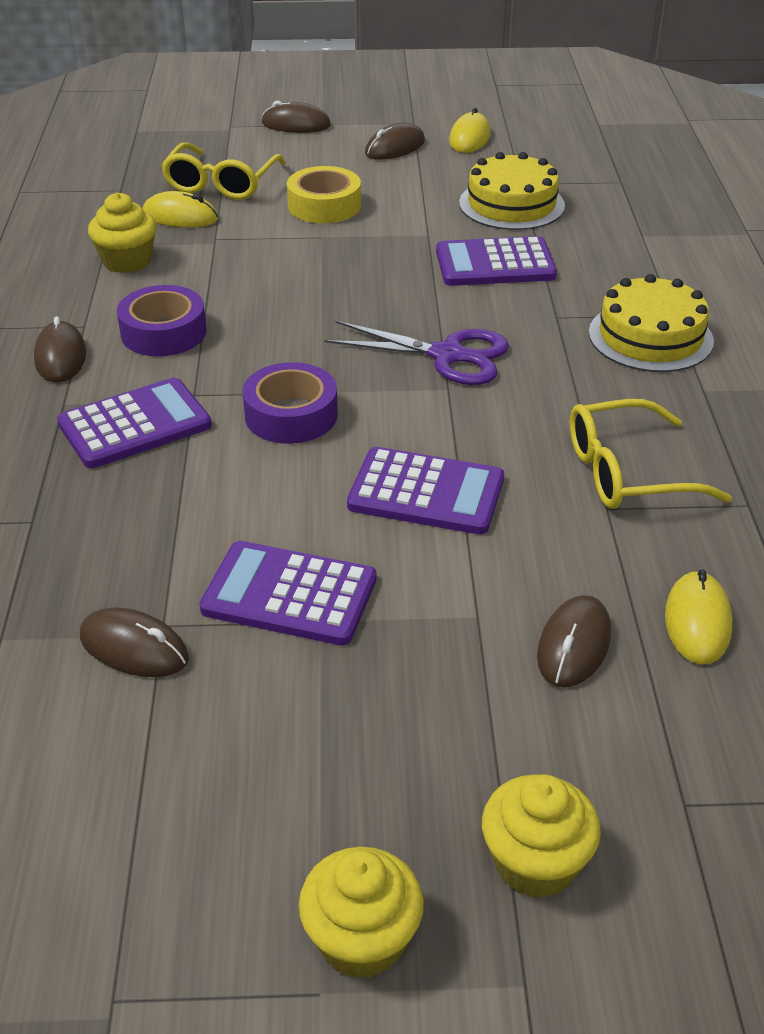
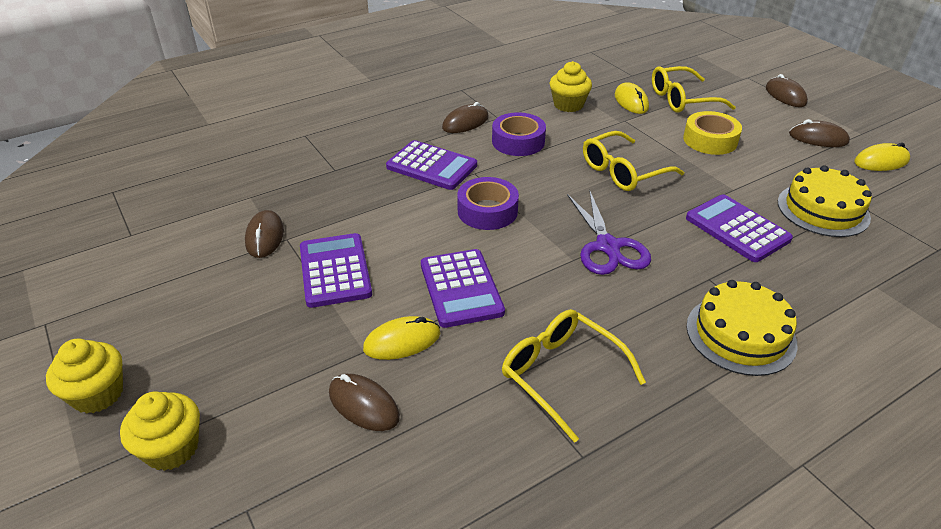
camera: 60 degrees right, 0 degrees up
brown mouse [537,595,611,688] -> brown mouse turned 45 degrees clockwise [329,374,400,431]
yellow mouse [665,570,732,664] -> yellow mouse moved to [363,316,440,360]
none -> yellow glasses [583,131,684,191]

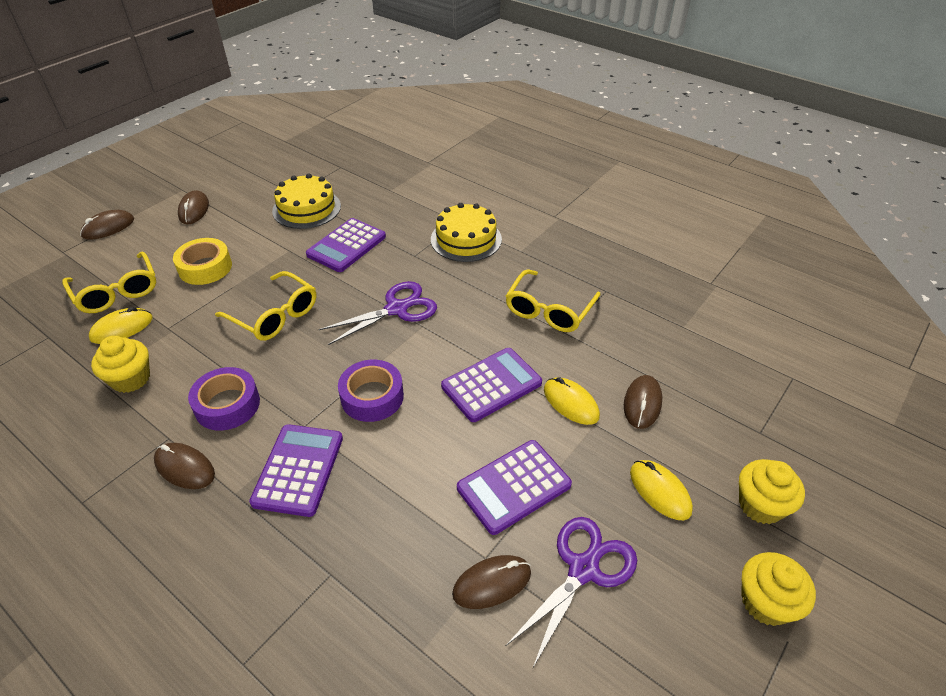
camera: 110 degrees left, 5 degrees up
yellow mouse [854,142,910,171] -> yellow mouse moved to [630,460,693,520]
none -> purple scissors [506,517,637,667]

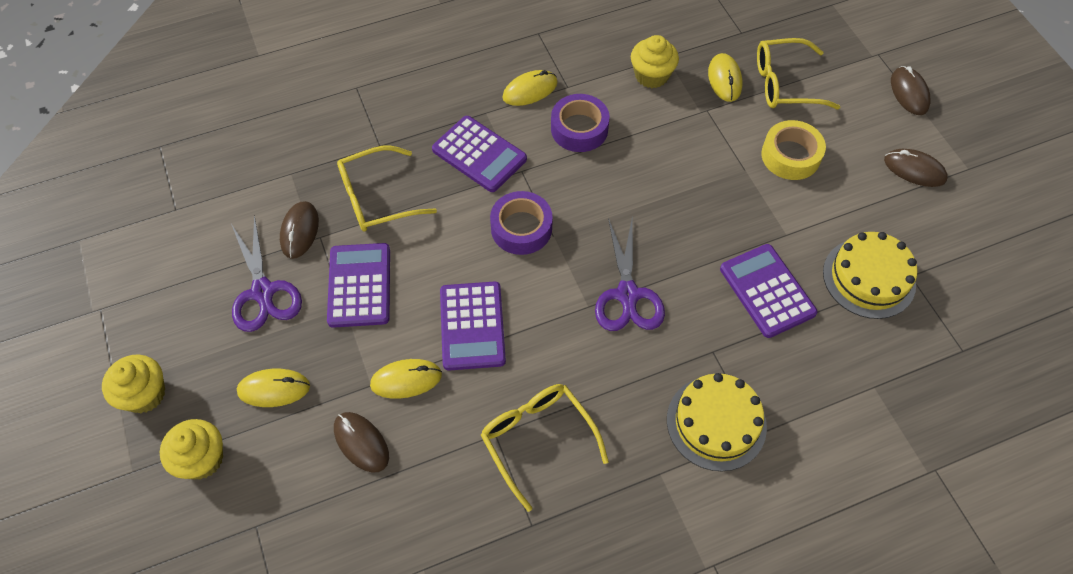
camera: 120 degrees right, 15 degrees up
brown mouse [154,443,215,489] -> yellow mouse [502,70,558,106]
yellow glasses [215,271,316,341] -> yellow glasses moved to [337,146,437,232]

